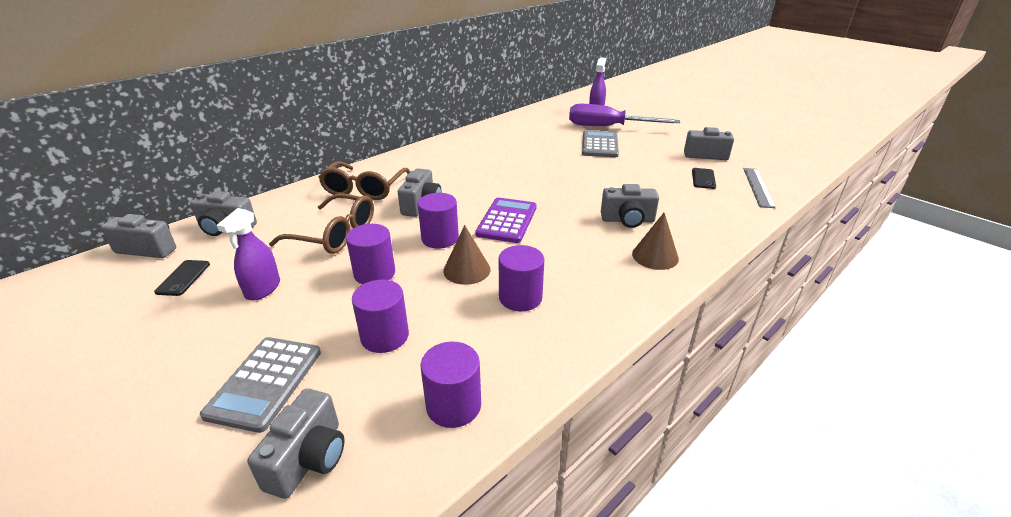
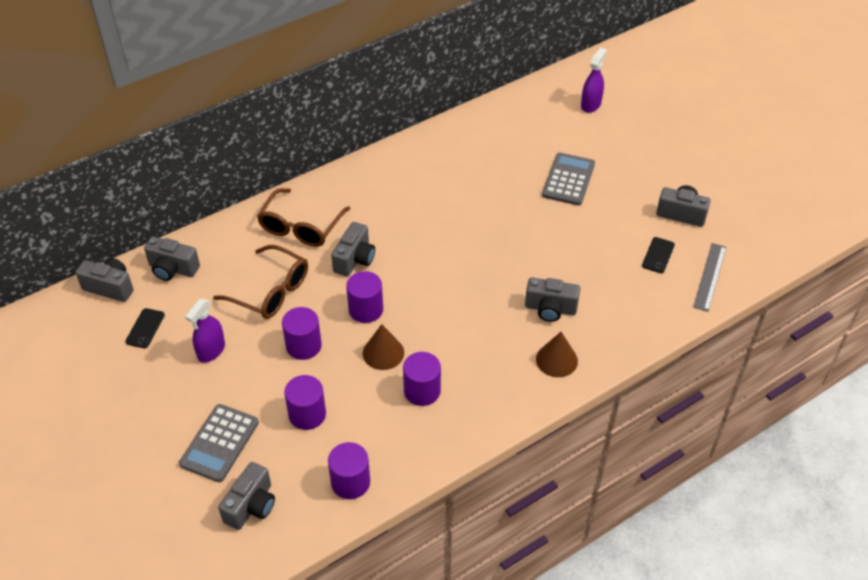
camera: 10 degrees right, 15 degrees up
purple calculator [475,197,537,243] -> none
purple screwdriver [569,104,680,126] -> none

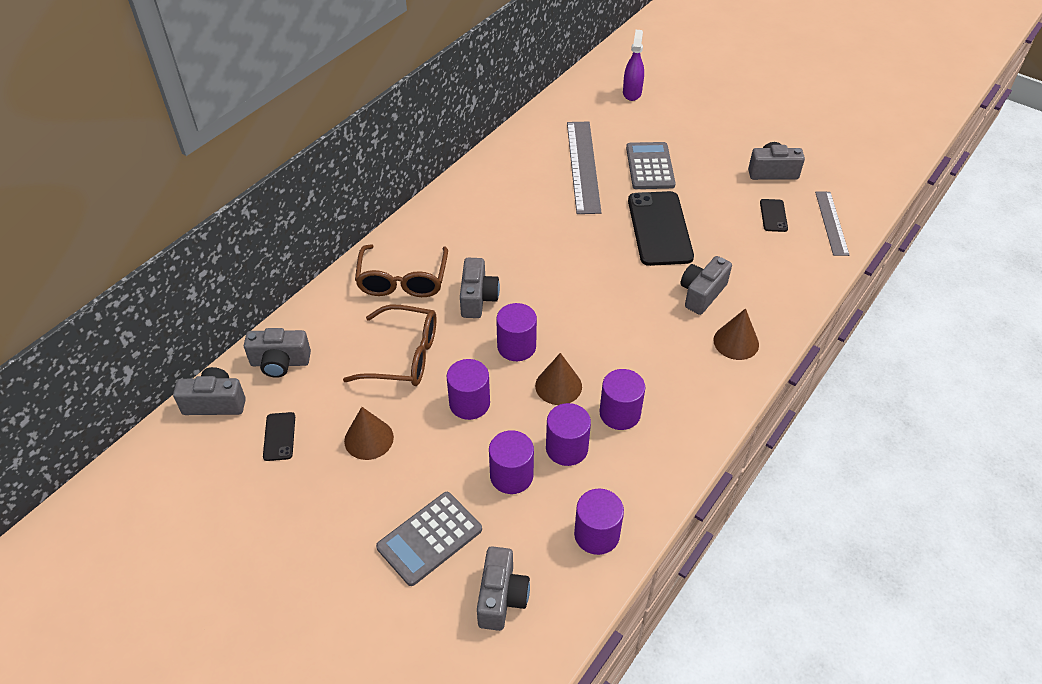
camera: 20 degrees left, 0 degrees up
grey calculator [179,404,259,482] -> grey calculator turned 45 degrees clockwise [376,492,482,586]
purple spray bottle [185,299,225,363] -> brown cone [344,407,394,460]
grey camera [525,278,580,322] -> grey camera turned 135 degrees clockwise [680,256,732,315]
none -> purple cylinder [546,403,591,466]
none -> grey ruler [567,122,602,214]
none -> black phone [628,191,694,266]

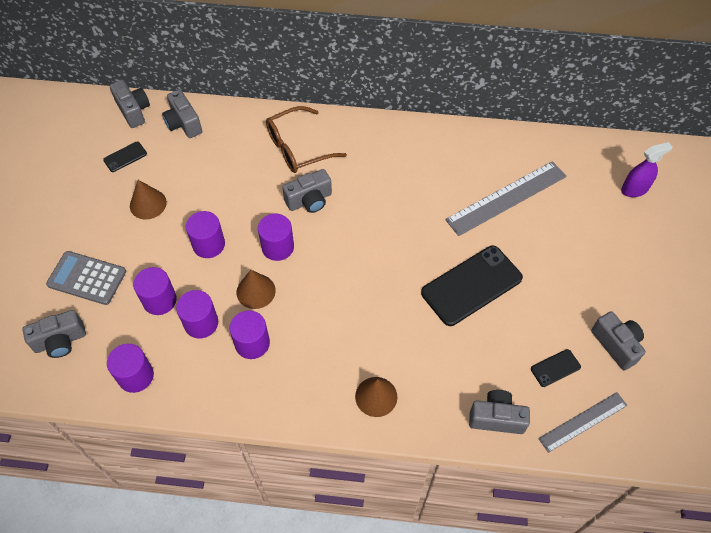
camera: 60 degrees right, 10 degrees up
brown glasses [343,305,436,386] -> none
grey calculator [626,142,676,189] -> none
grey camera [680,256,732,315] -> grey camera moved to [469,390,530,434]

